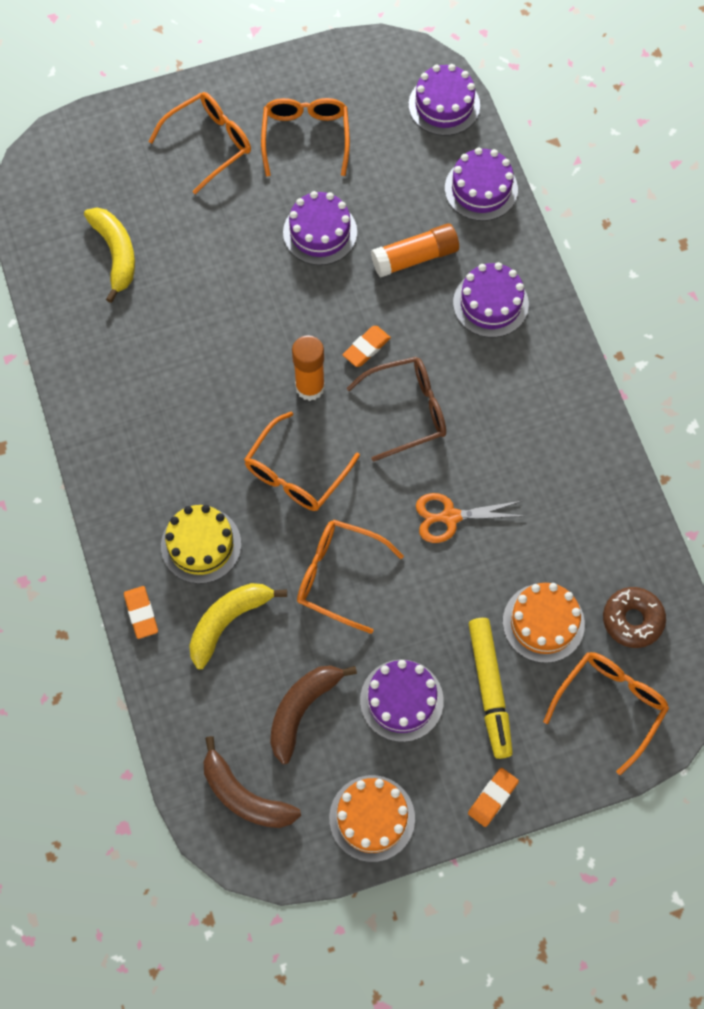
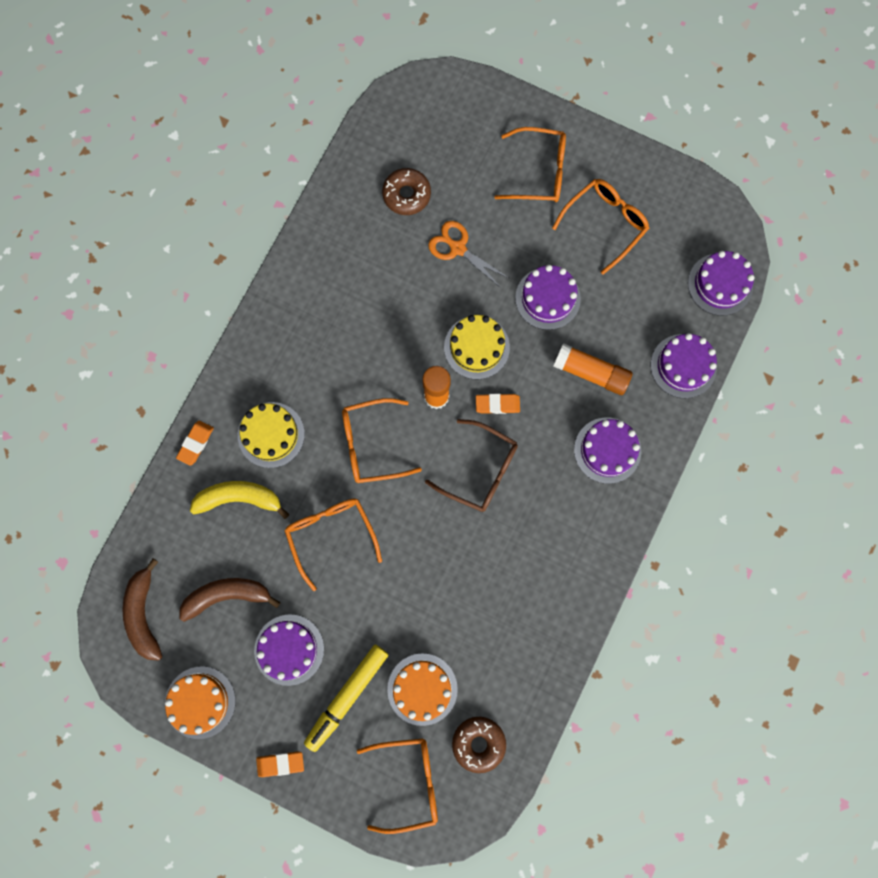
camera: 45 degrees right, 10 degrees up
yellow banana [84,207,135,303] -> brown donut [382,168,431,215]
orange scissors [416,493,523,543] -> orange scissors moved to [428,221,510,288]
none -> yellow cake [444,315,510,379]

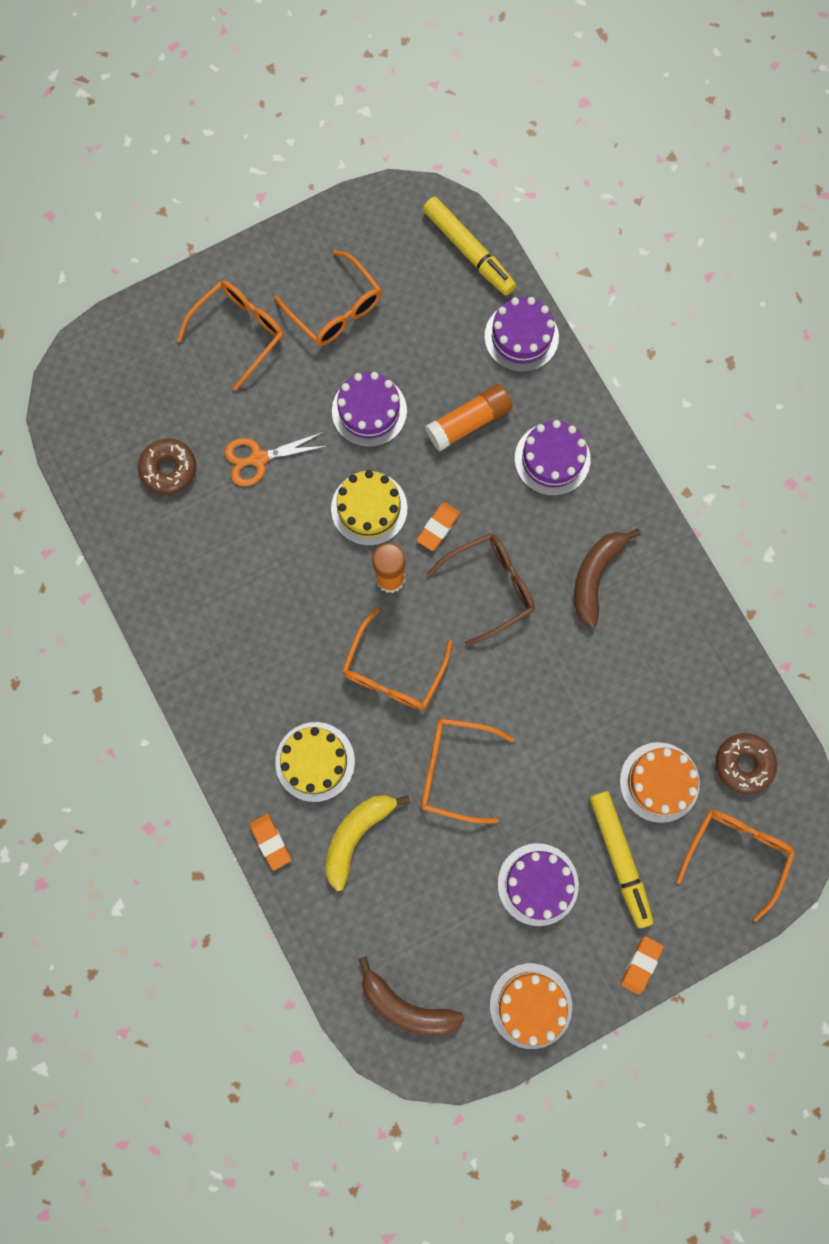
camera: 55 degrees left, 0 degrees up
brown banana [179,578,281,622] -> brown banana moved to [574,528,641,628]
orange glasses [552,179,649,275] -> orange glasses turned 150 degrees clockwise [274,250,382,346]
purple cake [688,251,755,316] -> yellow marker [423,197,516,295]

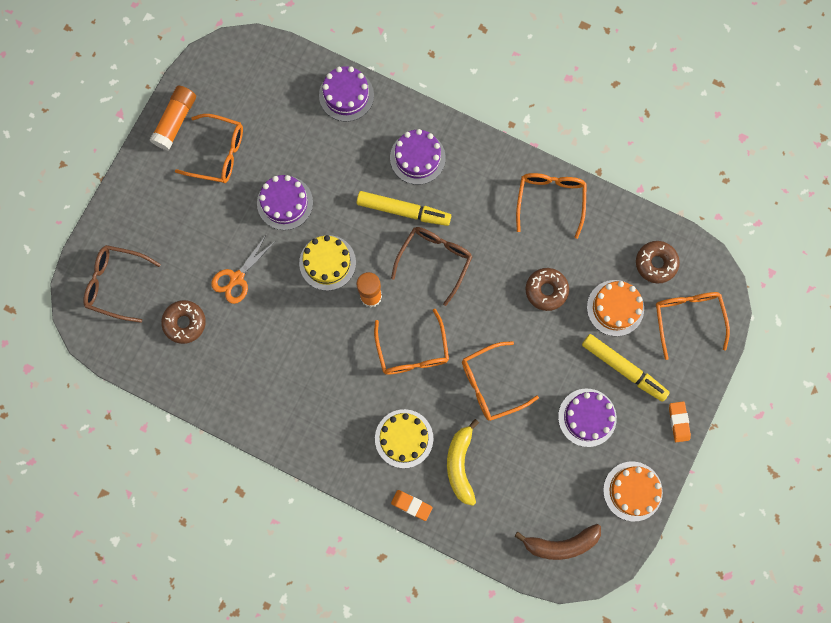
camera: 35 degrees left, 0 degrees up
orange glasses [177,281,284,391] -> orange glasses moved to [516,173,587,239]
orange eraser [417,502,460,551] -> none
yellow marker [423,197,516,295] -> yellow marker moved to [357,191,451,226]
orange glue stick [425,384,513,451] -> orange glue stick moved to [149,86,196,150]
brown banana [574,528,641,628] -> none
none -> brown glasses [83,245,161,323]
none -> brown donut [525,268,569,311]

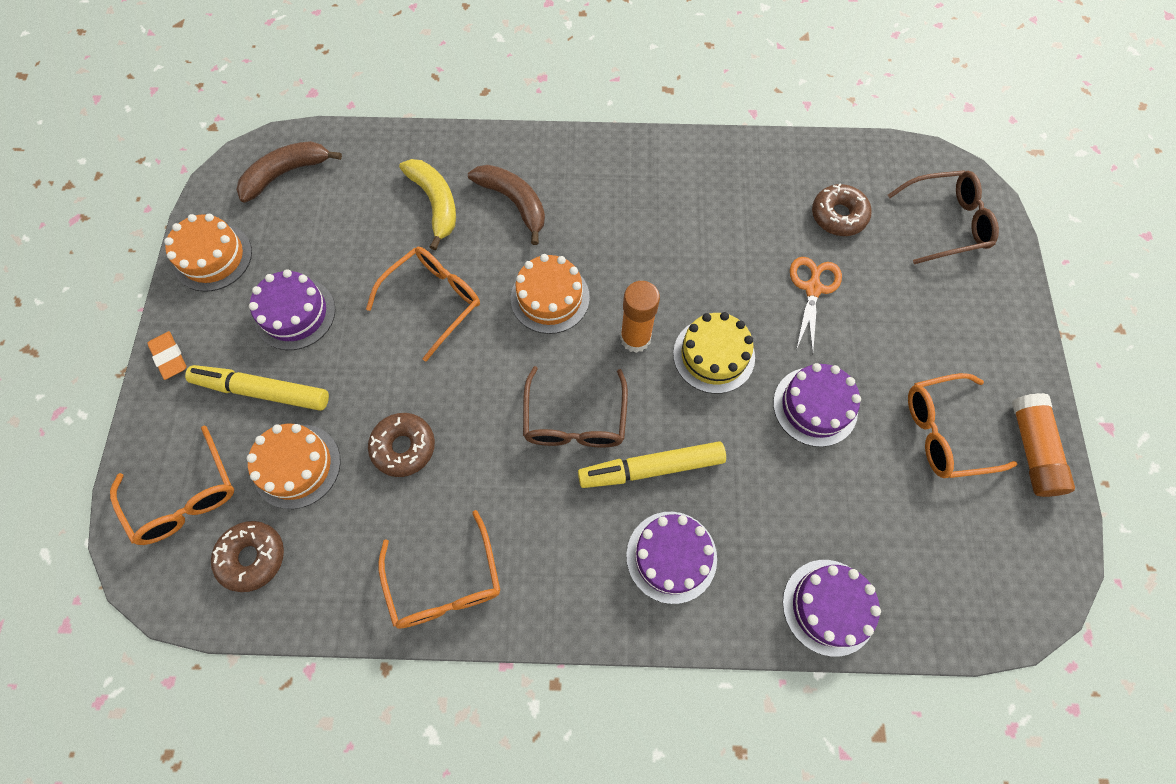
camera: 155 degrees right, 10 degrees down
orange glasses [374,309,449,375] -> orange cake [511,254,590,334]
yellow cake [375,409,433,468] -> brown banana [468,165,545,245]
orange eraser [391,490,433,521] -> none

